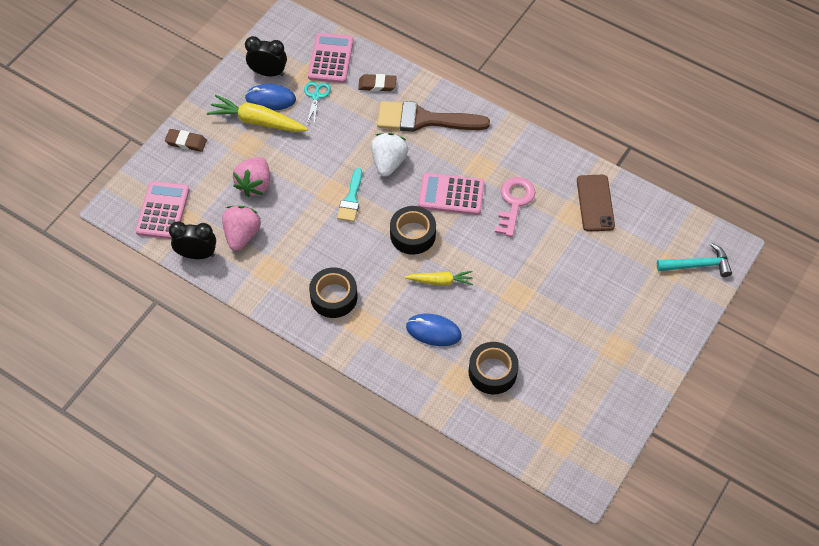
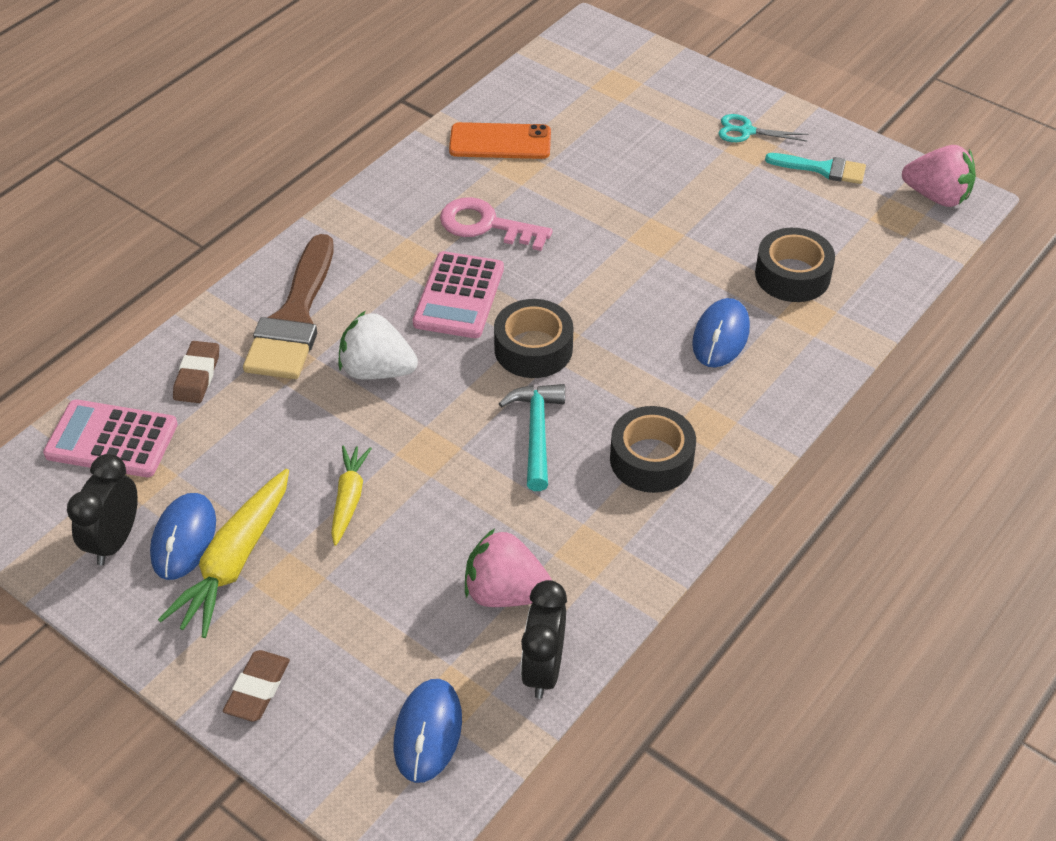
camera: 85 degrees left, 10 degrees down
pink calculator [135,181,190,239] -> blue mouse [394,679,462,783]
pink strawberry [233,157,270,197] -> pink strawberry moved to [902,145,976,207]
turquoise scissors [304,81,331,126] -> turquoise scissors moved to [718,114,808,142]
turquoise brush [337,168,362,222] -> turquoise brush moved to [765,153,866,184]
yellow carrot [405,271,473,285] -> yellow carrot moved to [331,445,372,546]
brown phone [577,175,615,232] -> orange phone [449,122,551,159]
turquoise hammer [657,243,732,277] -> turquoise hammer moved to [499,384,565,491]

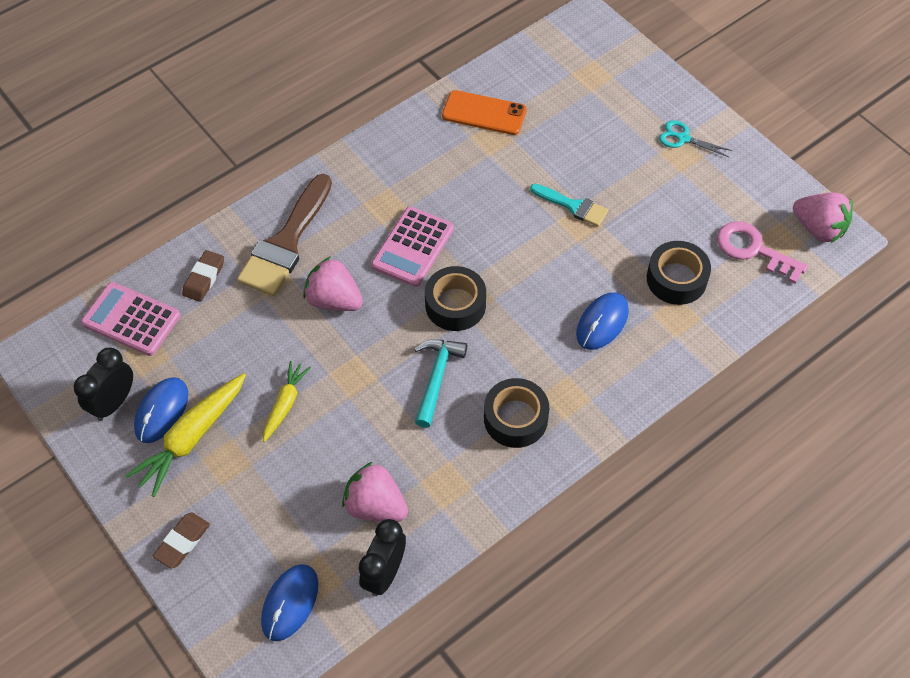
camera: 15 degrees right, 10 degrees up
white strawberry [338,311,418,379] -> pink strawberry [303,257,363,311]
pink key [440,197,552,251] -> pink key moved to [717,221,808,284]
turquoise brush [765,153,866,184] -> turquoise brush moved to [530,184,608,227]

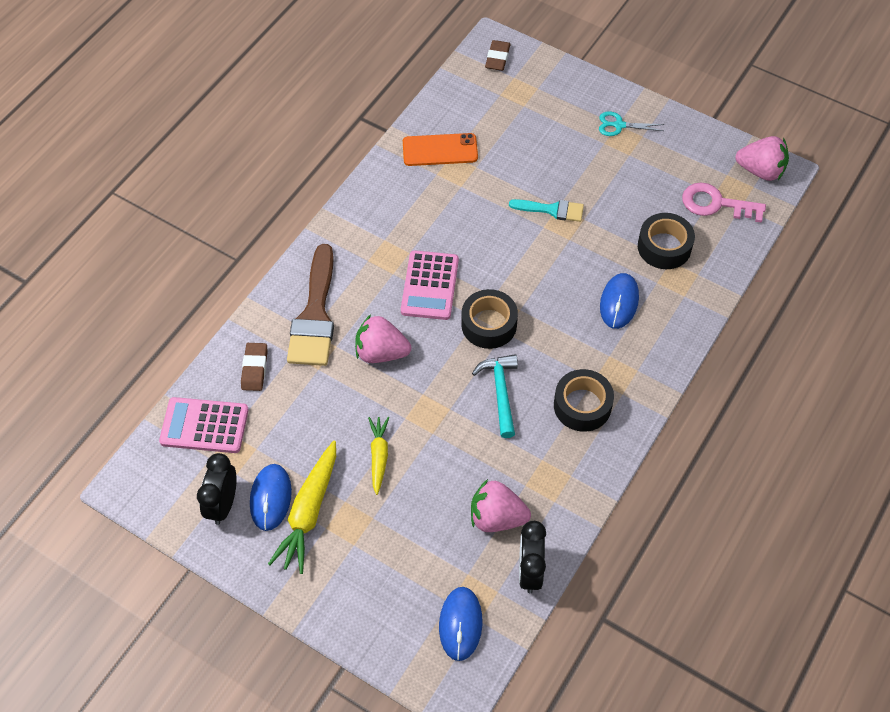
camera: 20 degrees left, 0 degrees up
brown eraser [153,513,210,569] -> brown eraser moved to [485,40,511,71]

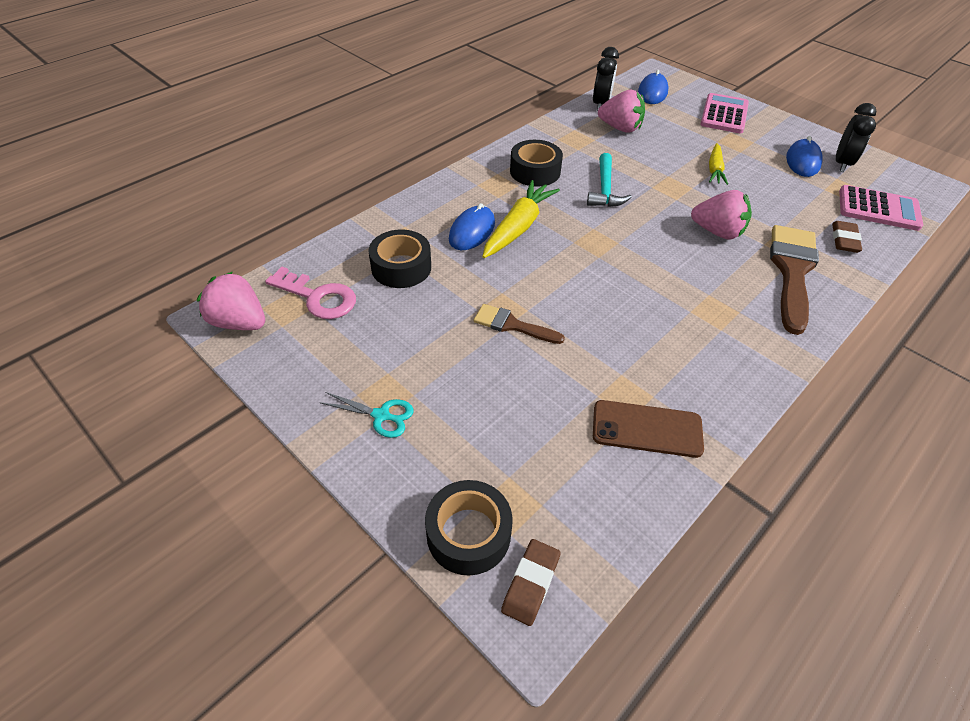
camera: 170 degrees left, 10 degrees down
yellow carrot [268,441,336,574] -> yellow carrot moved to [482,180,560,258]
pink calculator [401,250,459,320] -> pink calculator moved to [700,93,749,133]
orange phone [403,133,478,166] -> brown phone [593,400,704,458]
black tape [461,289,518,349] -> black tape moved to [425,480,513,576]
turquoise brush [509,199,584,222] -> brown brush [474,304,565,344]

